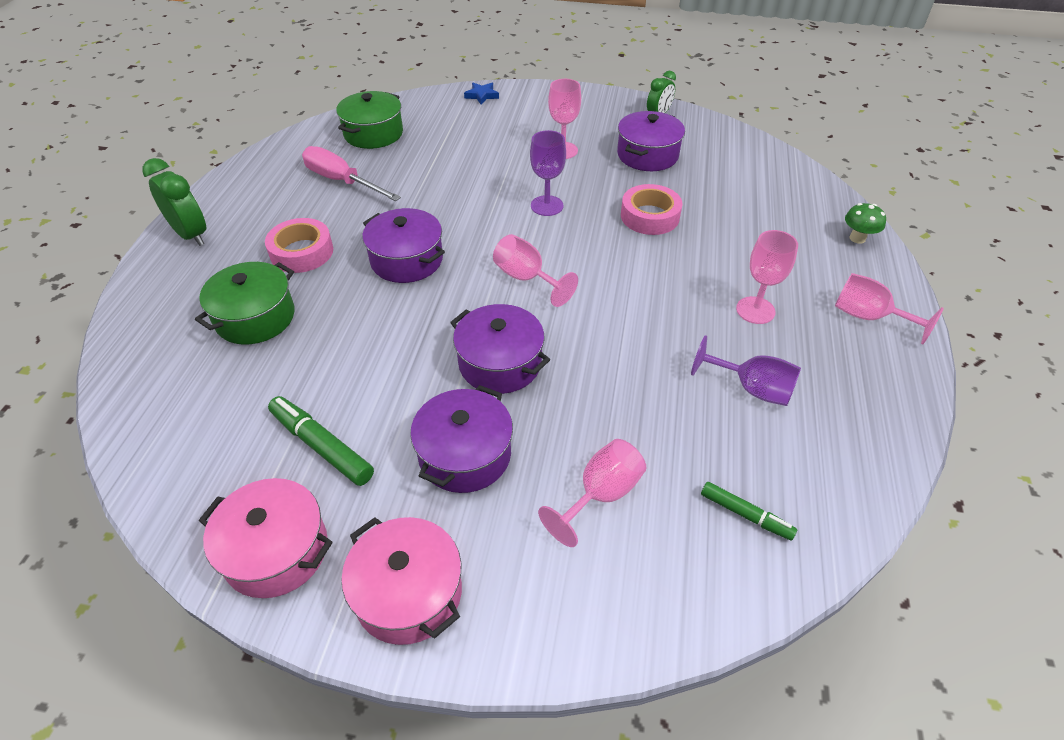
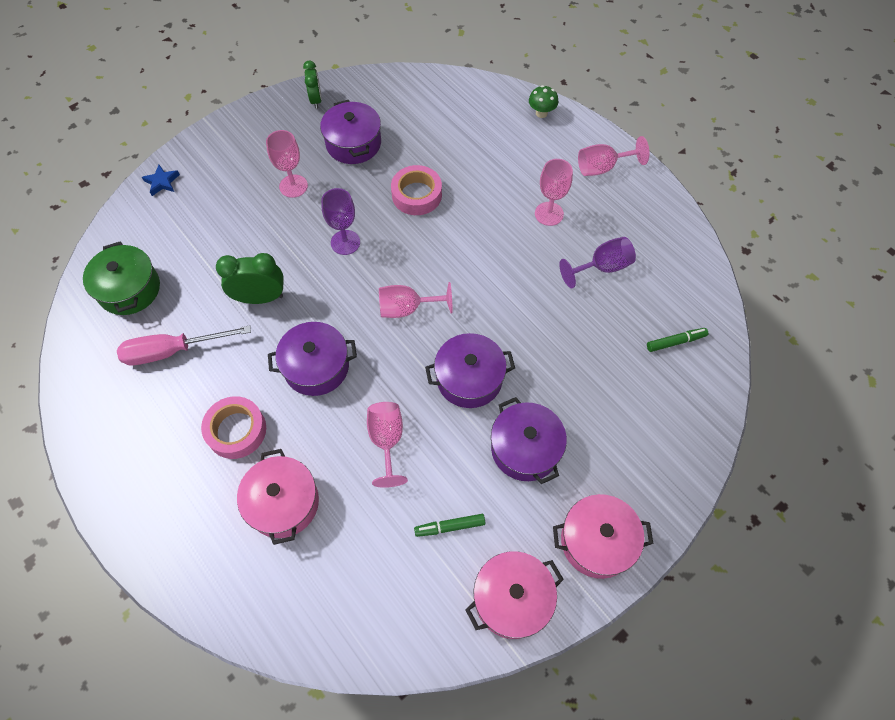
camera: 50 degrees left, 15 degrees up
green clock [142,158,206,246] -> green clock moved to [216,253,284,304]
green pot [195,262,295,345] -> pink pot [237,449,319,545]
green marker [268,396,374,486] -> green marker [414,514,485,537], size x0.64
pink goblet [538,439,646,547] -> pink goblet moved to [367,402,408,488]

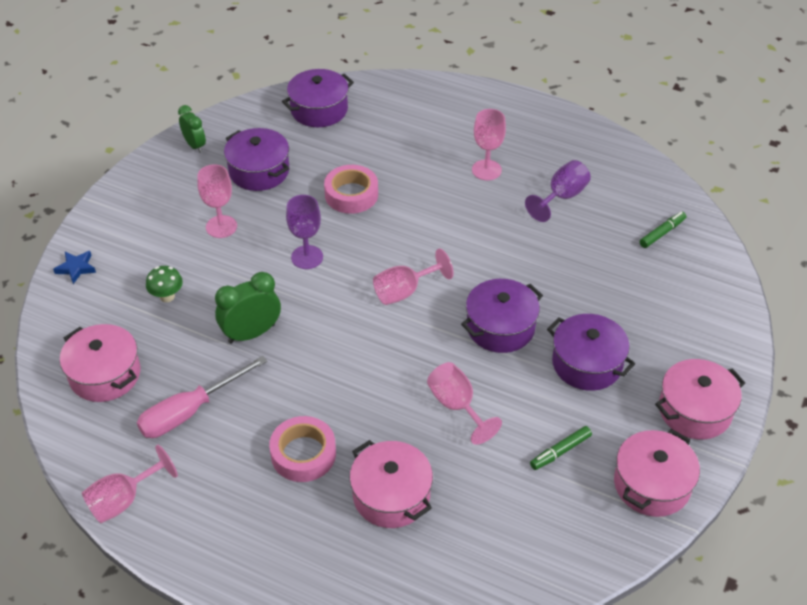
camera: 25 degrees left, 15 degrees down
green pot [83,241,160,315] -> pink pot [60,324,140,402]
purple pot [268,322,357,396] -> purple pot moved to [282,69,354,127]
green mushroom [529,85,559,118] -> green mushroom moved to [146,266,183,302]
pink goblet [578,136,649,176] -> pink goblet moved to [82,445,178,523]

